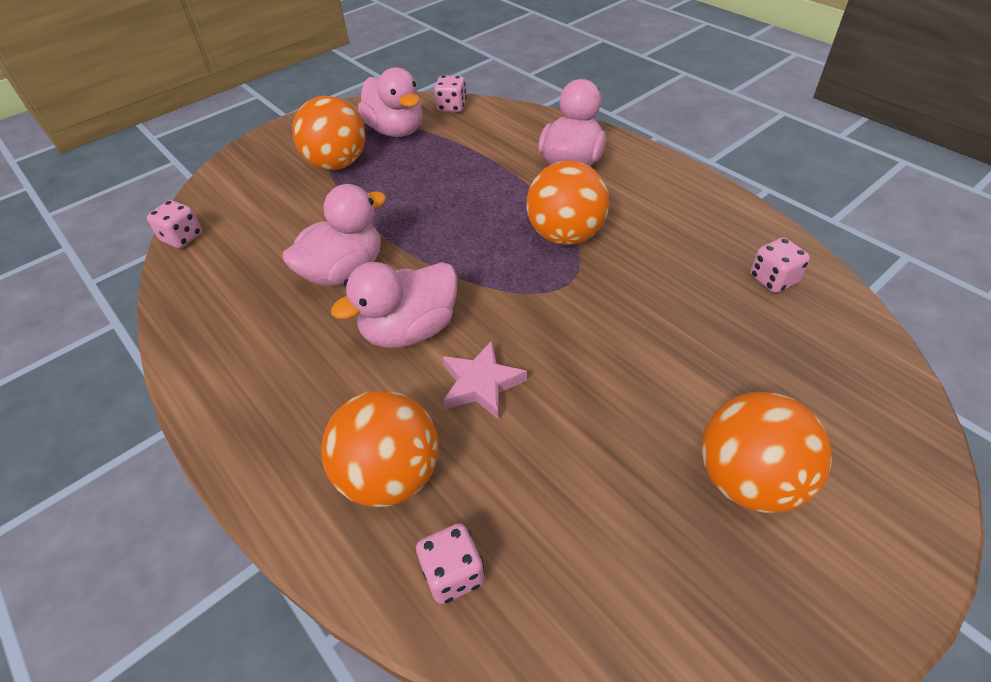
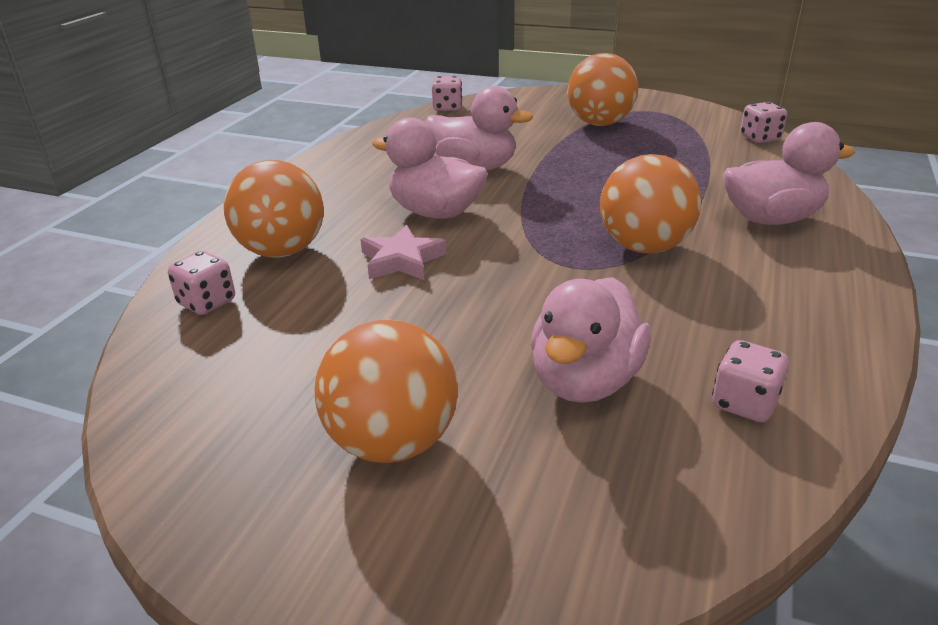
camera: 60 degrees right, 15 degrees down
pink duck [358,67,422,137] -> pink duck moved to [531,277,651,403]

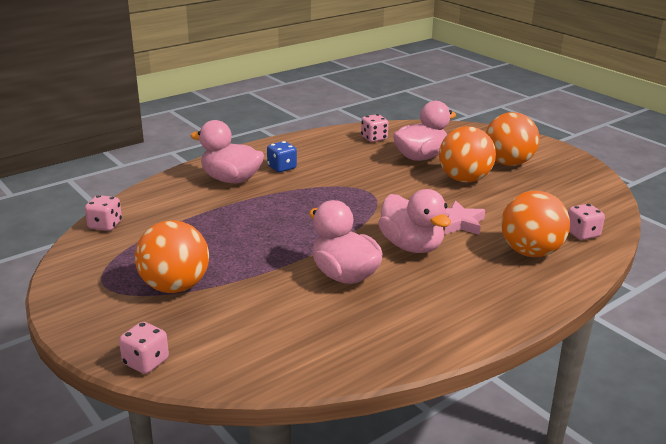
camera: 150 degrees left, 5 degrees down
pink dice [432,76,462,111] -> pink dice moved to [119,322,169,374]
orange ball [600,154,701,253] -> orange ball moved to [439,126,496,183]
none -> blue dice [267,141,297,172]

